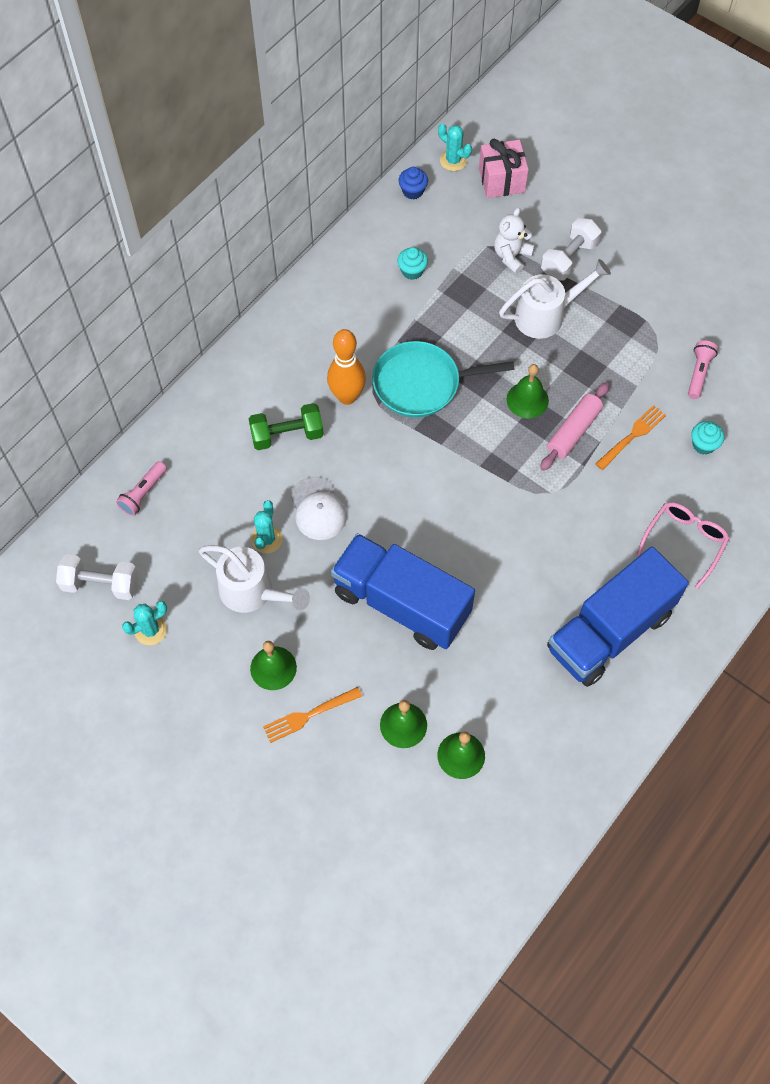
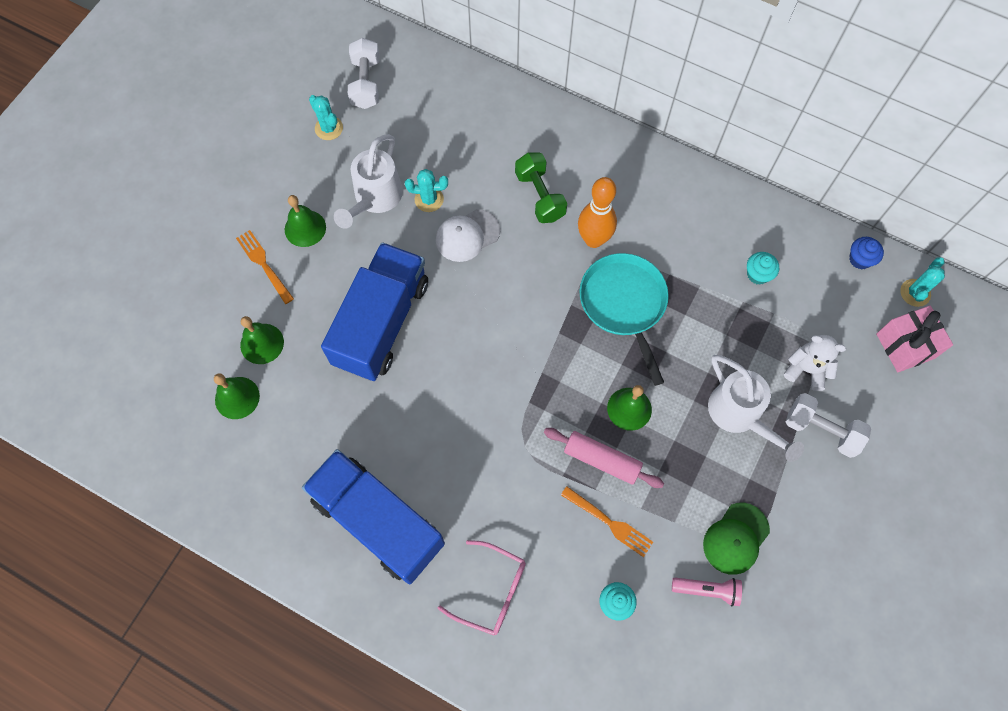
camera: 80 degrees right, 5 degrees up
pink flashlight [116,461,167,516] -> none
none -> green cap [703,503,770,575]

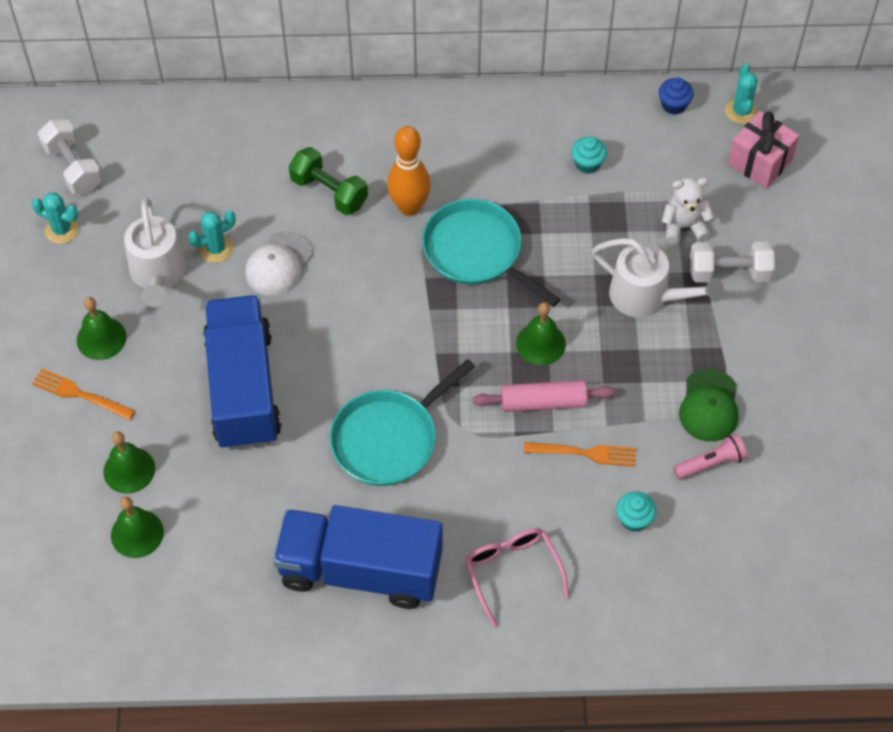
camera: 30 degrees left, 10 degrees down
pink glasses [438,540,526,635] -> pink glasses turned 105 degrees counterclockwise [465,528,569,627]
none -> turquoise pan [329,359,475,486]

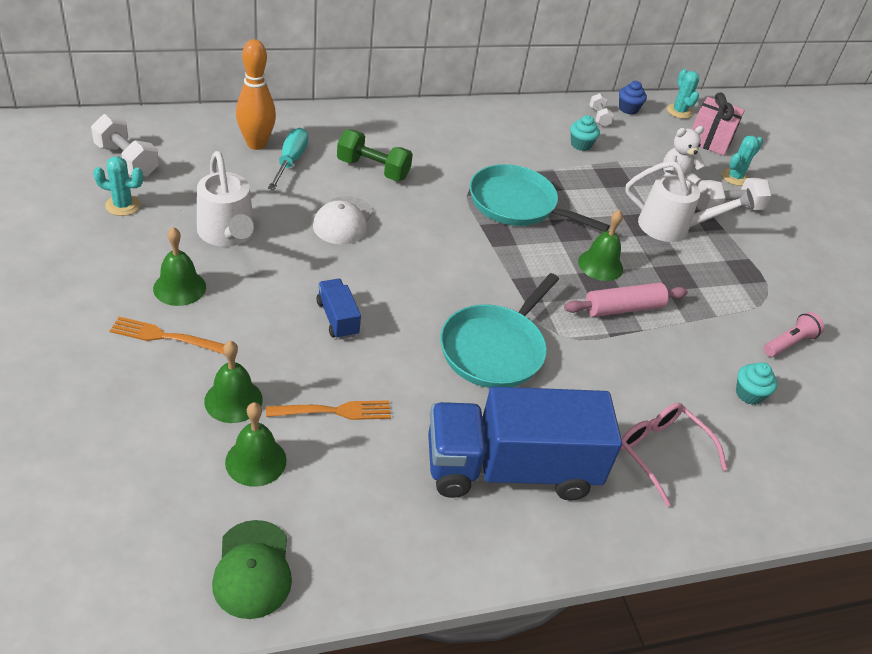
camera: 20 degrees left, 15 degrees down
turquoise cactus [188,210,236,263] -> turquoise cactus moved to [722,136,763,186]
blue truck [203,295,282,450] -> blue truck [316,279,361,339], size x0.43
orange bowling pin [387,126,431,216] -> orange bowling pin moved to [236,39,276,150]
orange fork [524,442,636,467] -> orange fork moved to [266,400,391,420]
green cap [679,369,739,442] -> green cap moved to [212,520,292,619]
none -> turquoise screwdriver [268,128,308,190]
none -> white dumbbell [589,93,614,127]

